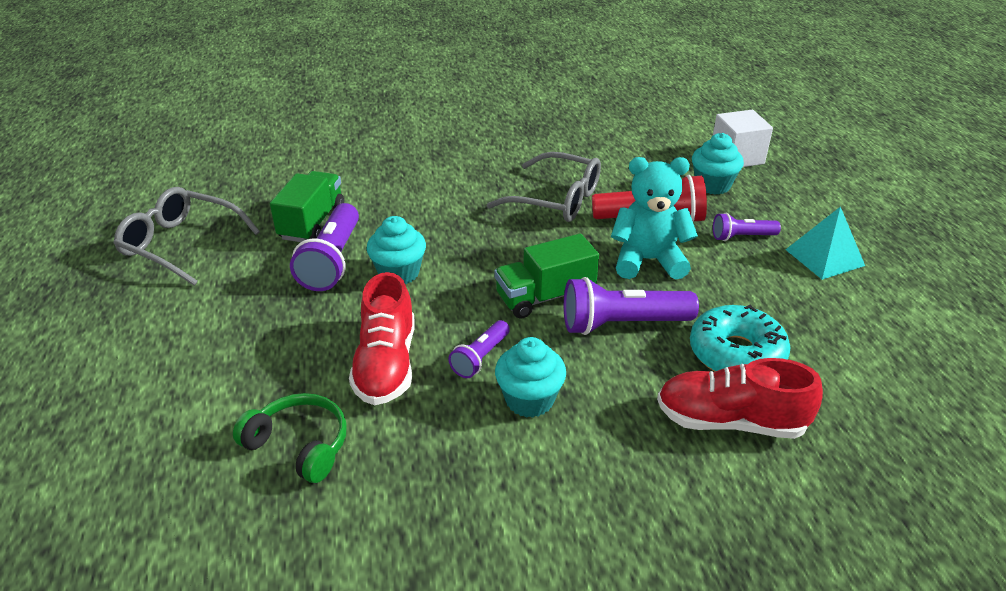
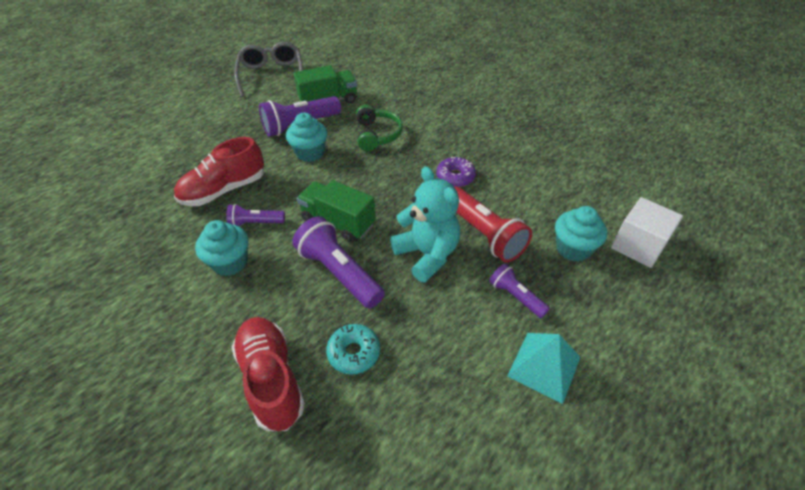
camera: 55 degrees right, 10 degrees up
green headphones [233,393,347,483] -> green headphones moved to [356,105,403,151]
grey glasses [487,152,601,222] -> purple donut [436,156,476,187]
turquoise donut [690,305,791,372] -> turquoise donut [326,324,380,375], size x0.63

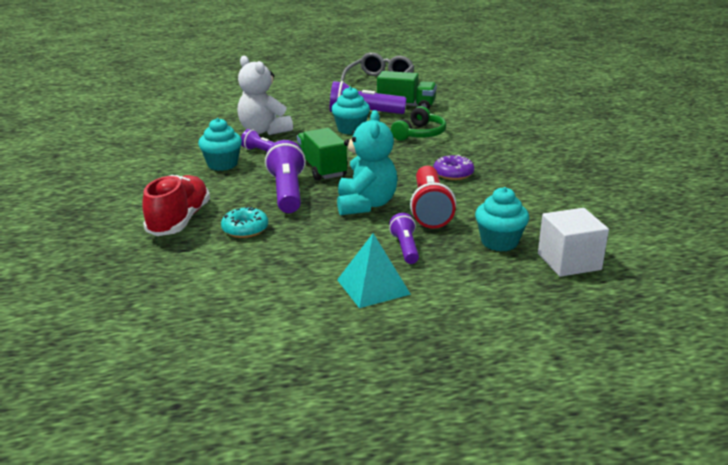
camera: 35 degrees right, 20 degrees down
red shoe [174,137,264,206] -> white teddy bear [237,56,293,135]

